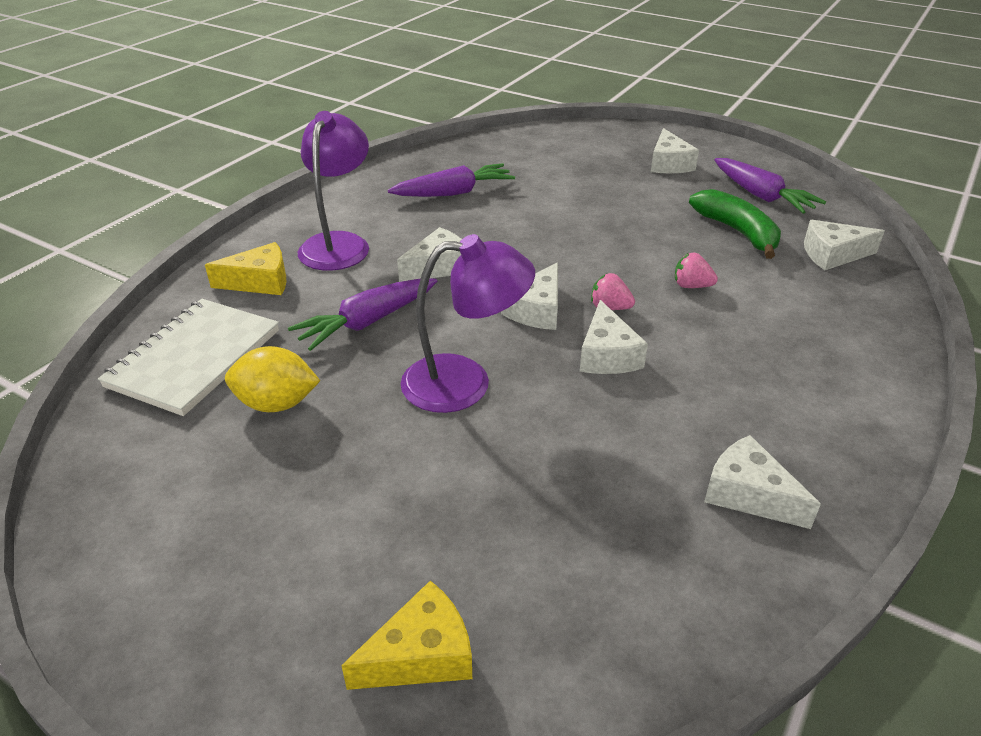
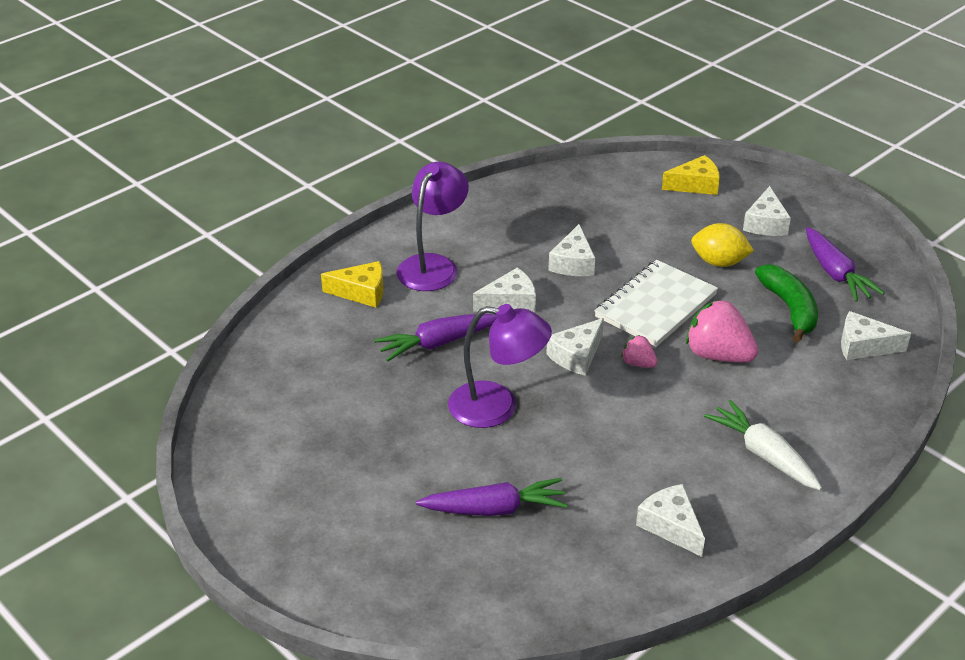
camera: 15 degrees right, 0 degrees up
white notebook [98,299,279,416] -> white notebook moved to [594,260,718,347]
yellow lemon [225,346,320,412] -> yellow lemon moved to [691,223,754,267]
yellow cheese [341,581,472,690] -> yellow cheese moved to [662,155,720,195]
purple carrot [388,163,515,197] -> purple carrot moved to [416,478,568,516]
white cheese [580,300,648,374] -> white cheese moved to [548,224,595,276]
pink strawberry [675,253,718,288] -> pink strawberry [686,299,758,362], size x1.95
none -> white carrot [704,400,822,490]

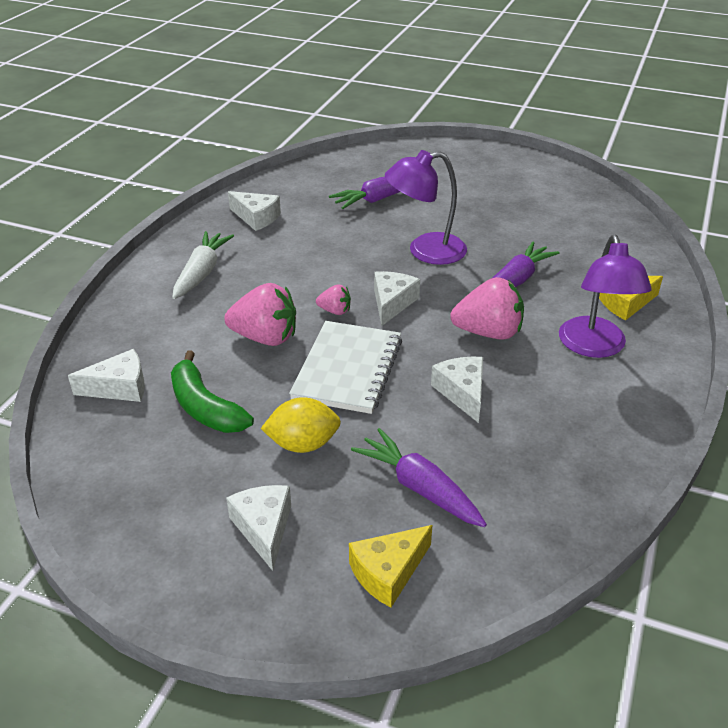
camera: 155 degrees right, 0 degrees up
white cheese [473,267,536,312] -> pink strawberry [450,277,524,340]
white carrot [704,400,822,490] -> white carrot turned 105 degrees counterclockwise [172,231,234,299]
purple carrot [806,227,885,302] -> purple carrot moved to [351,428,487,527]

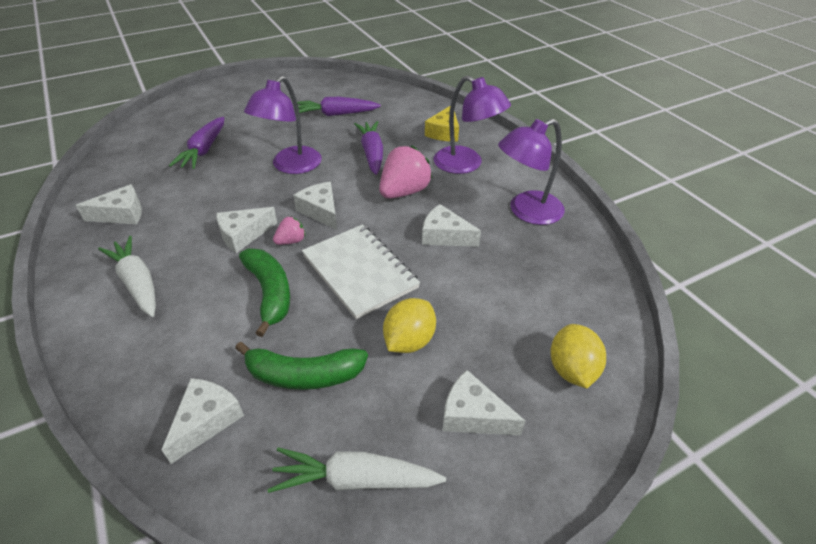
camera: 50 degrees left, 5 degrees up
pink strawberry [224,283,296,346] -> green banana [239,249,290,337]
yellow cheese [349,525,432,608] -> yellow lemon [550,324,606,389]
purple carrot [351,428,487,527] -> purple carrot moved to [297,97,381,116]
none -> white cheese [216,207,277,253]
none -> white carrot [268,447,446,493]
none -> purple lamp [498,119,565,225]

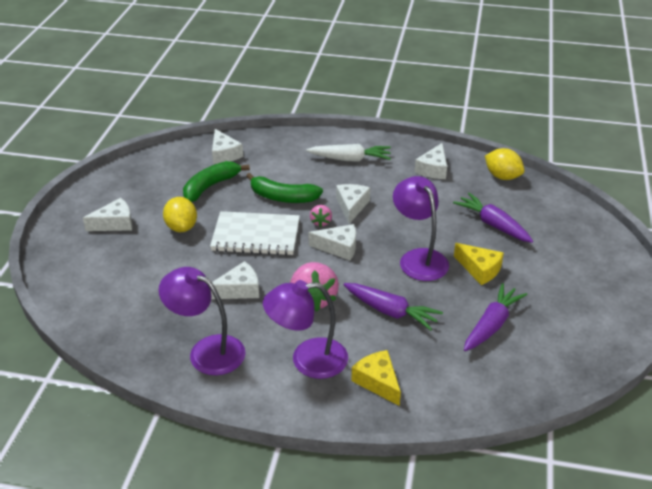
camera: 130 degrees right, 5 degrees down
white carrot [268,447,446,493] -> none
purple lamp [498,119,565,225] -> purple lamp turned 75 degrees counterclockwise [159,267,246,375]
yellow lemon [550,324,606,389] -> yellow lemon moved to [485,148,525,180]
none -> yellow cheese [454,243,504,285]

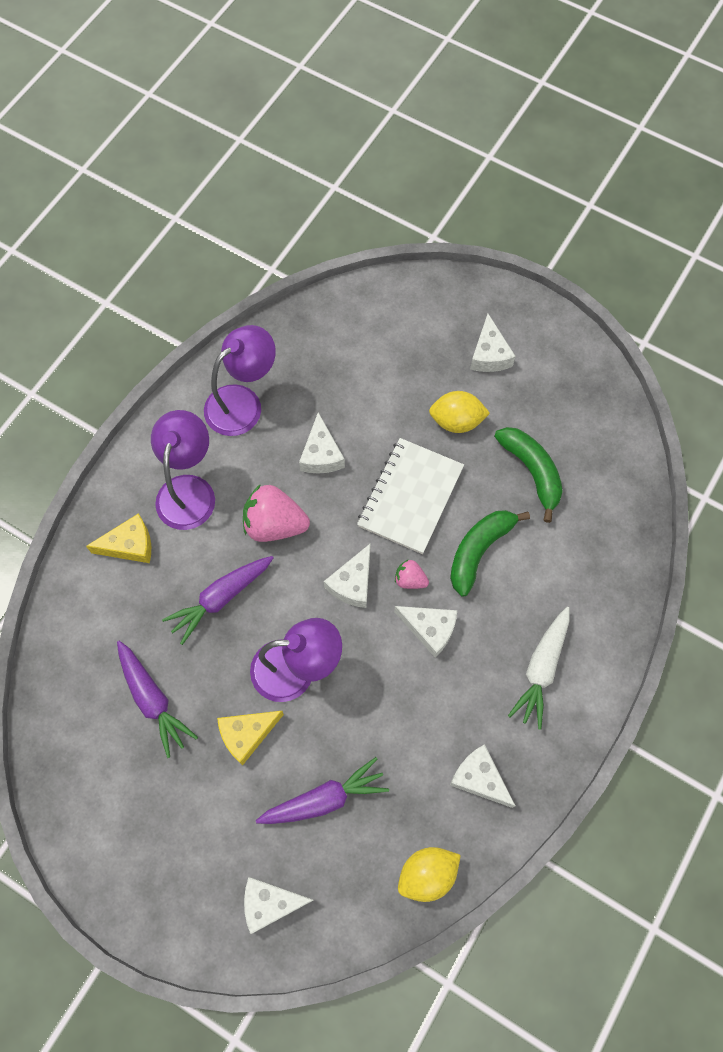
camera: 110 degrees right, 30 degrees up
white cheese [212,129,243,164] -> white cheese moved to [244,877,314,934]

